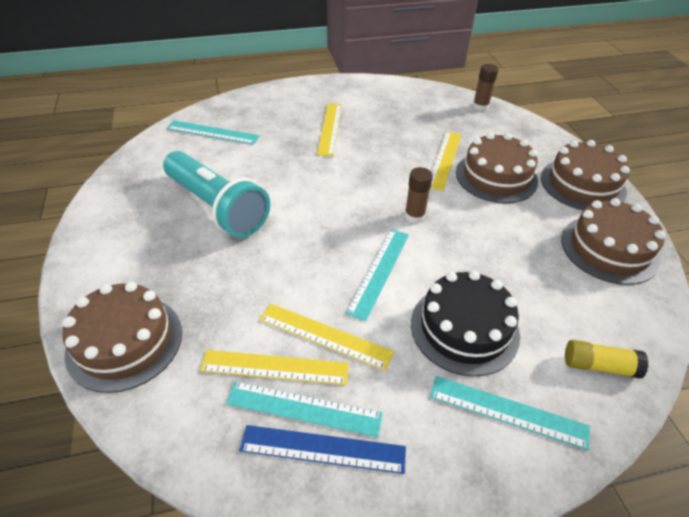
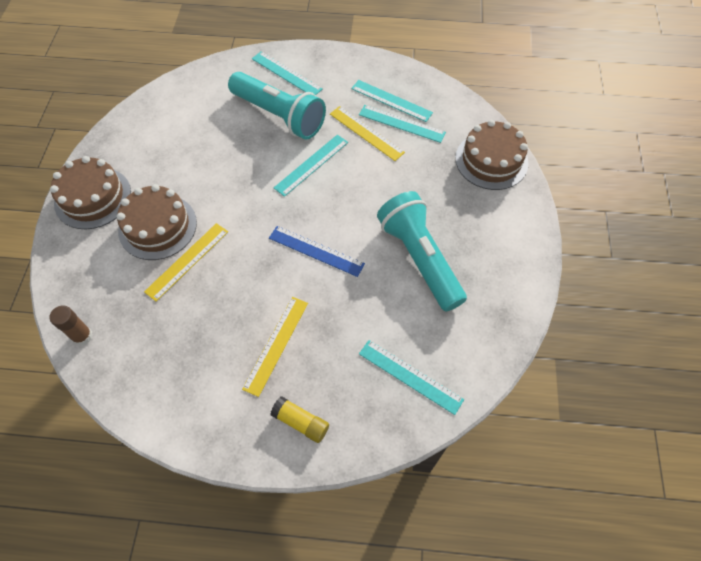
camera: 160 degrees left, 15 degrees up
yellow ruler [200,350,349,385] -> turquoise ruler [359,105,446,143]
blue ruler [239,425,406,474] -> blue ruler moved to [269,226,365,277]
brown glue stick [405,167,433,223] -> none
black cake [411,270,520,377] -> turquoise flashlight [228,72,326,140]
brown cake [561,198,666,285] -> none
yellow glue stick [565,340,648,379] -> yellow glue stick moved to [270,397,329,443]

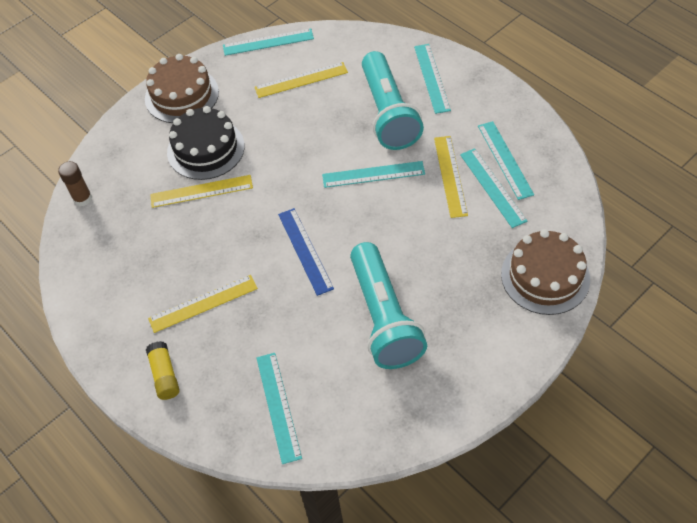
camera: 45 degrees right, 5 degrees down
brown cake [117,184,197,260] -> black cake [167,106,245,180]
turquoise flashlight [377,191,467,311] -> turquoise flashlight turned 150 degrees clockwise [350,242,427,369]
none -> turquoise ruler [223,28,314,56]
none -> yellow ruler [254,62,348,98]

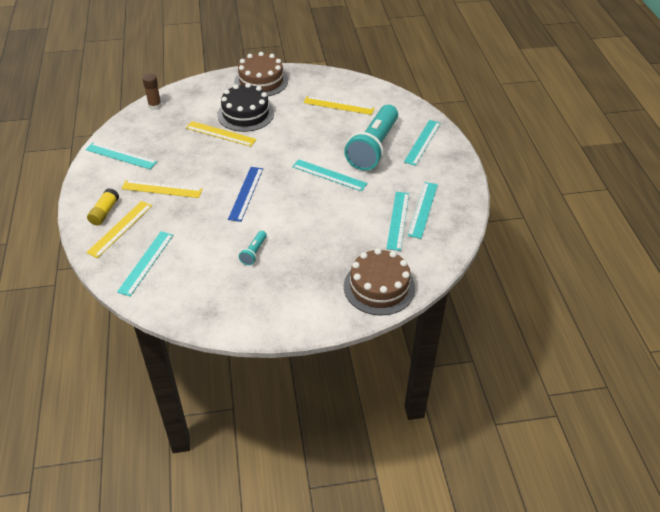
camera: 30 degrees right, 10 degrees down
turquoise ruler [223,28,314,56] -> turquoise ruler moved to [85,142,157,169]
turquoise flashlight [350,242,427,369] -> turquoise flashlight [239,231,267,265], size x0.41
yellow ruler [434,136,468,218] -> yellow ruler moved to [86,201,152,258]

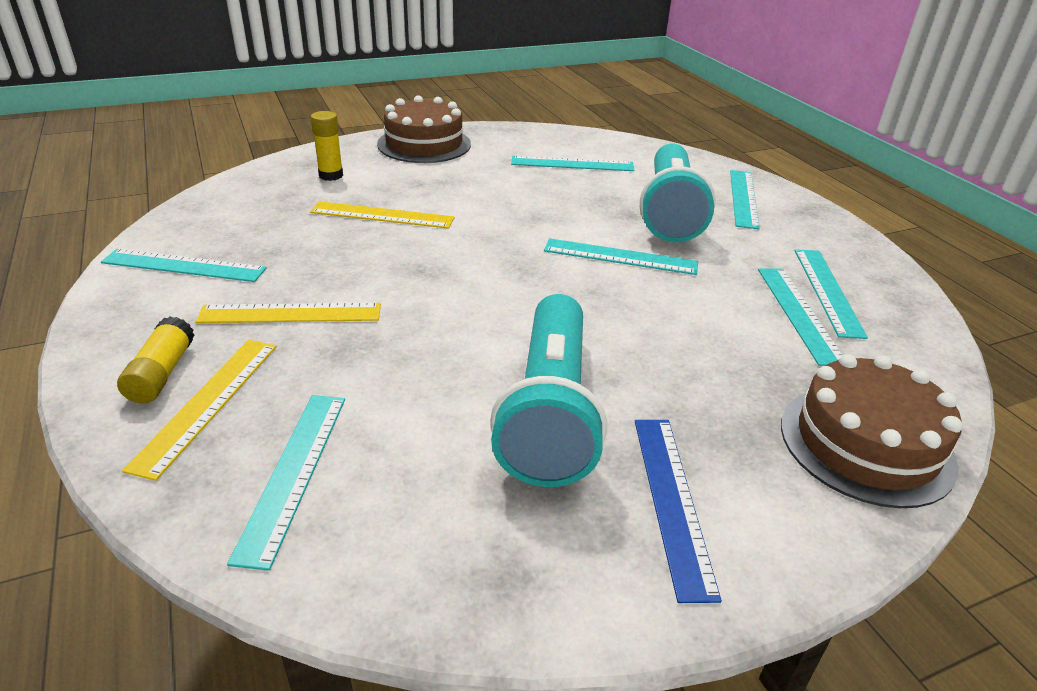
camera: 15 degrees left, 10 degrees down
brown glue stick [143,74,162,110] -> none
black cake [217,83,274,132] -> none
blue ruler [228,167,263,222] -> blue ruler moved to [635,420,722,603]
turquoise flashlight [239,231,267,265] -> turquoise flashlight [490,294,607,487], size x2.45
yellow ruler [304,96,374,115] -> turquoise ruler [511,156,635,171]
none -> yellow glue stick [311,111,343,181]

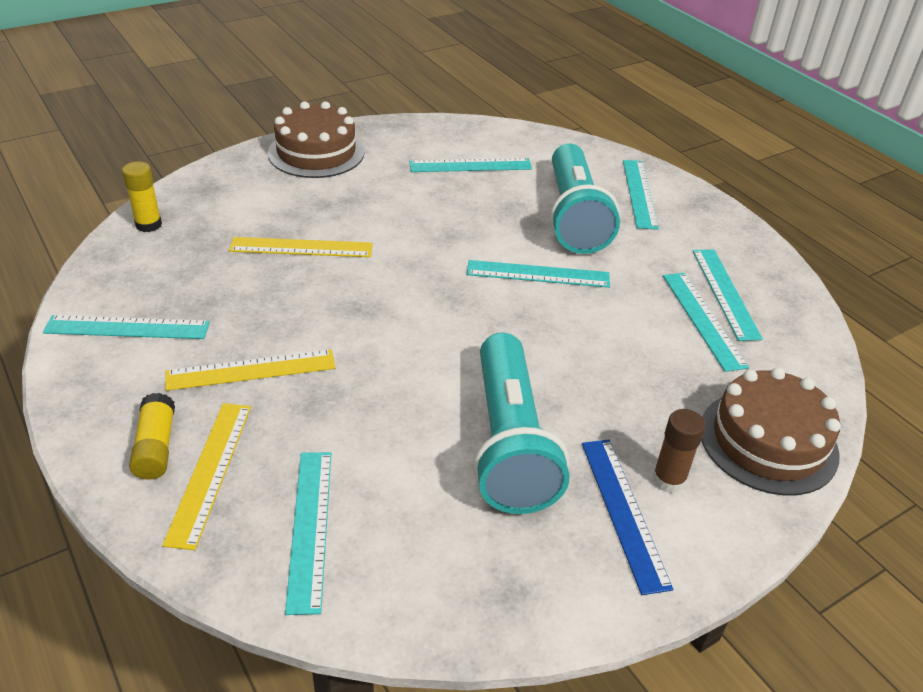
camera: 10 degrees left, 5 degrees up
yellow glue stick [311,111,343,181] -> yellow glue stick moved to [122,162,162,232]
none -> brown glue stick [653,409,706,493]

